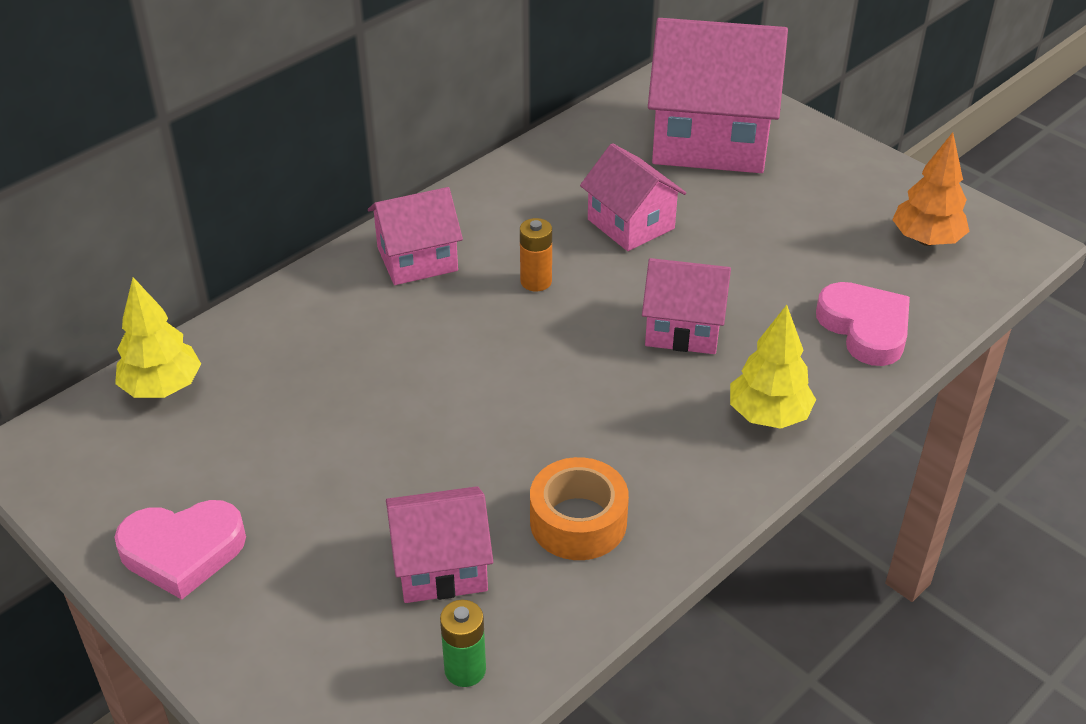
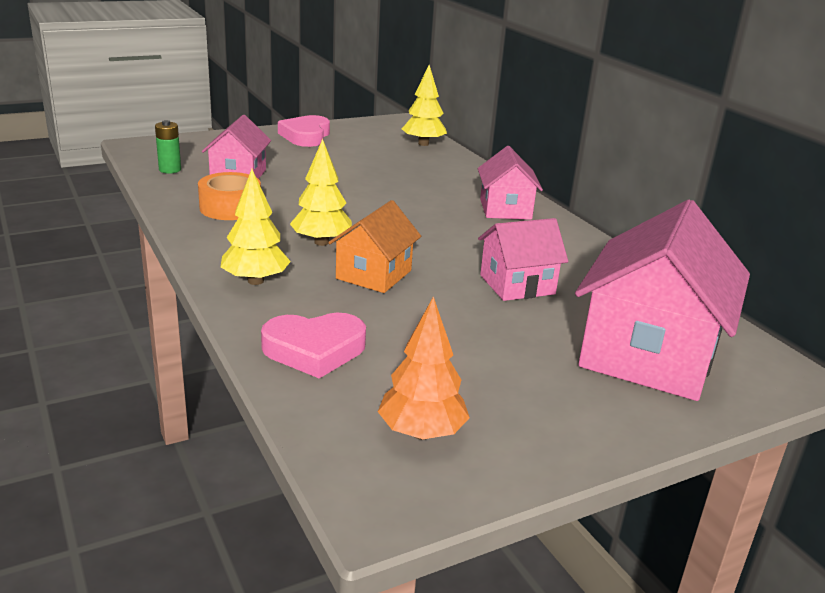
camera: 105 degrees right, 15 degrees down
orange battery [520,218,552,291] -> none
pink house [642,258,731,354] -> orange house [328,200,421,293]
none -> yellow tree [290,139,352,246]

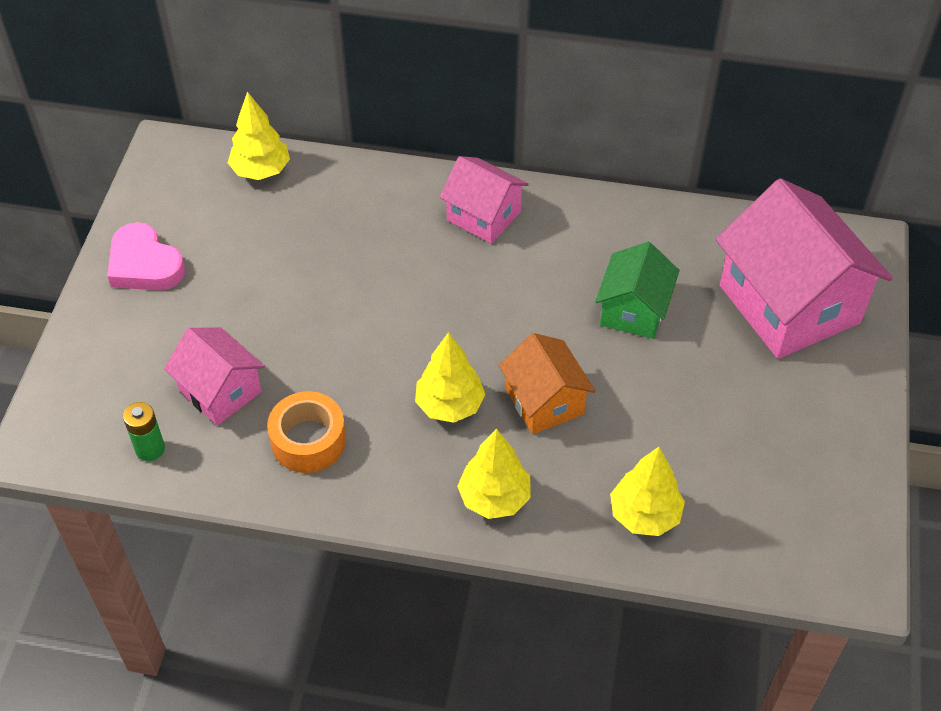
camera: 50 degrees left, 25 degrees up
pink heart [261,313,366,379] -> yellow tree [610,447,685,536]
orange tree [378,296,470,440] -> none
pink house [478,218,568,301] -> green house [595,242,680,339]

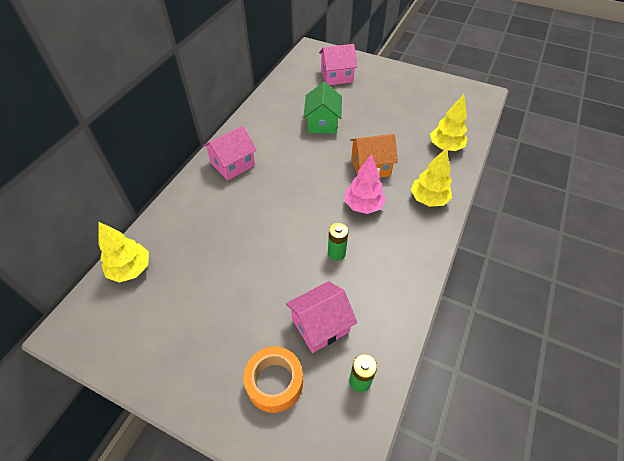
camera: 75 degrees left, 0 degrees up
pink heart [107,222,185,290] -> none
orange tape [267,392,346,473] -> orange tape moved to [243,346,303,413]
yellow tree [415,332,486,423] -> pink tree [344,154,386,214]
green house [595,242,680,339] -> green house turned 60 degrees clockwise [304,82,342,134]
pink house [715,179,893,359] -> pink house [319,44,357,85], size x0.55
none -> green battery [328,223,348,261]

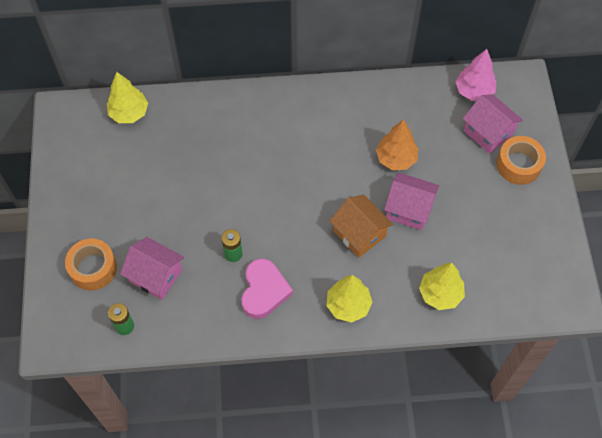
camera: 60 degrees right, 10 degrees up
pink house [202,125,257,181] -> pink house moved to [384,172,439,230]
green house [304,82,342,134] -> orange tree [376,119,418,170]
pink tree [344,154,386,214] -> pink tree moved to [456,49,496,101]
none -> pink heart [241,258,293,319]
none -> orange tape [497,136,546,185]

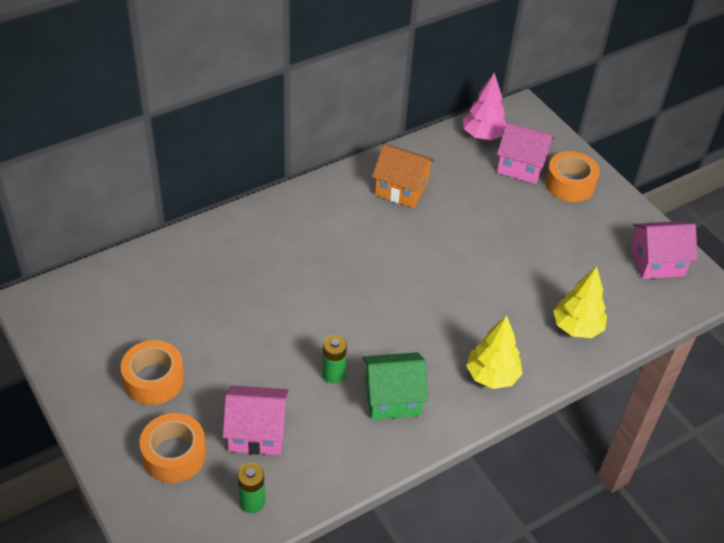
camera: 30 degrees left, 15 degrees down
yellow tree [107,72,148,123] -> none
pink heart [241,258,293,319] -> green house [363,352,428,420]
orange house [330,195,393,258] -> orange house moved to [372,144,435,208]
orange tree [376,119,418,170] -> none
pink house [384,172,439,230] -> pink house moved to [630,221,698,279]
none -> orange tape [121,340,185,405]

